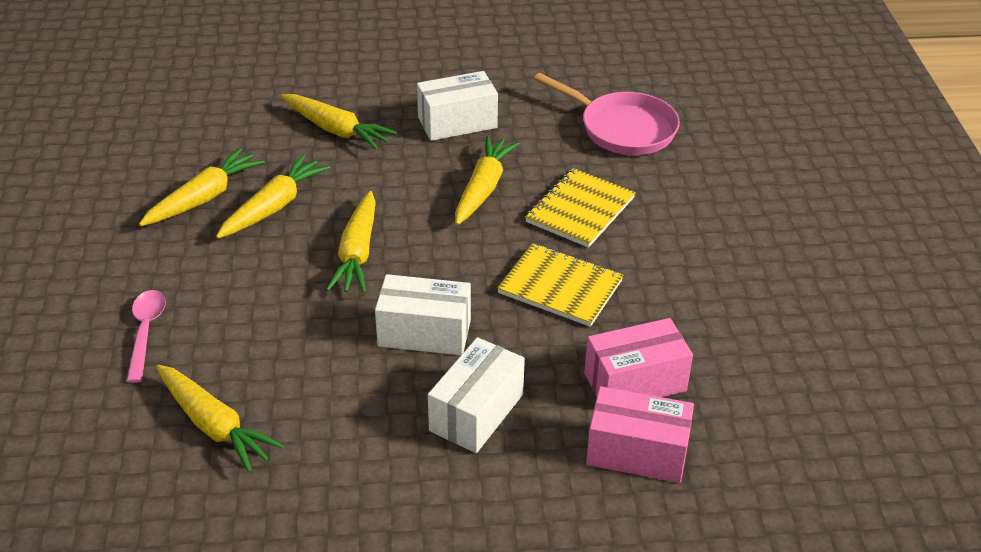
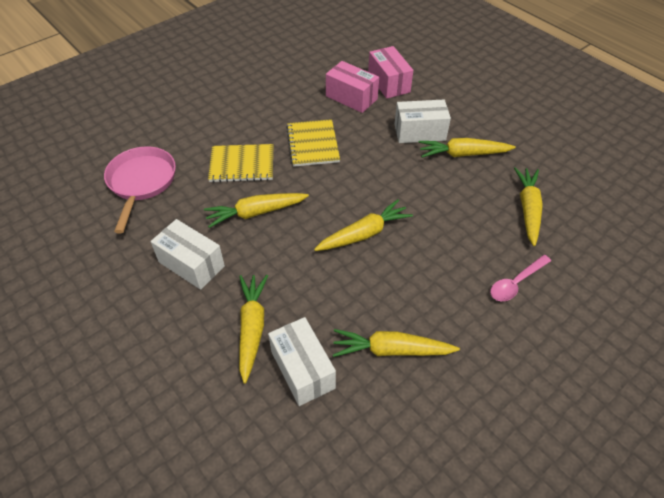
camera: 125 degrees left, 10 degrees up
yellow carrot [216,155,330,238] -> yellow carrot moved to [419,138,516,158]
white box [375,274,471,355] -> white box moved to [268,317,336,406]

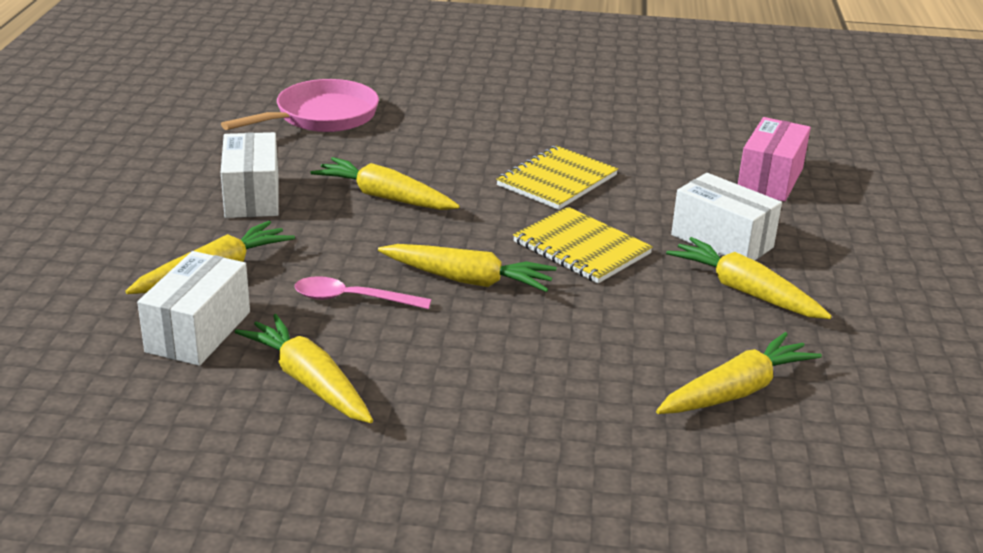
camera: 45 degrees right, 20 degrees down
yellow notebook [208,144,274,182] -> yellow notebook moved to [513,207,653,283]
pink box [326,61,379,113] -> none
pink spoon [490,255,551,301] -> pink spoon moved to [294,276,431,309]

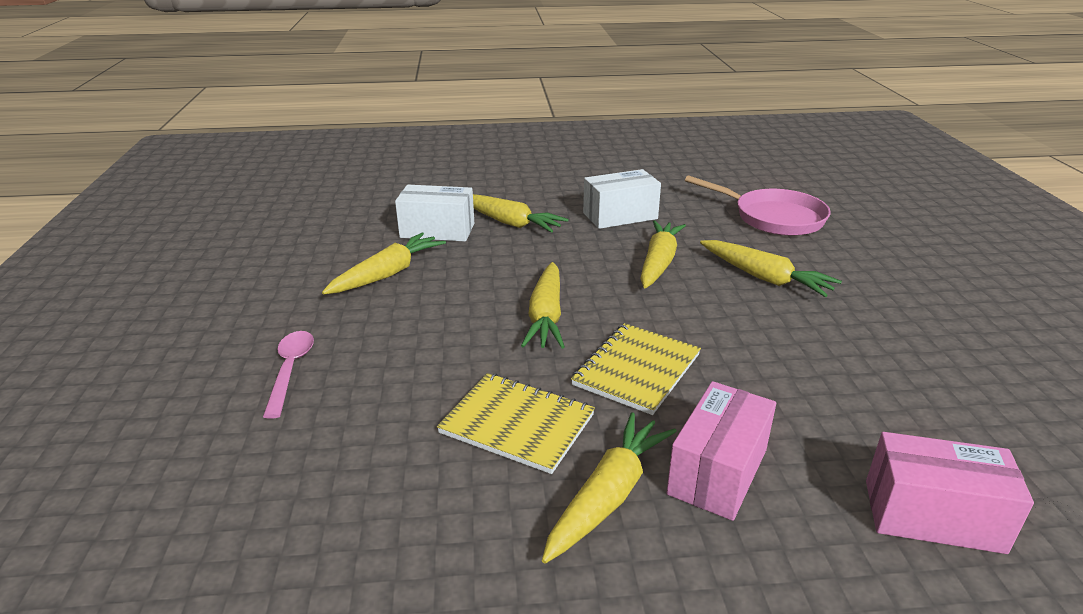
camera: 80 degrees right, 0 degrees up
pink spoon [294,276,431,309] -> pink spoon moved to [263,331,314,419]
yellow notebook [496,145,618,210] -> yellow notebook moved to [437,373,595,474]
yellow carrot [656,332,822,414] -> yellow carrot moved to [700,240,842,297]
white box [671,173,782,261] -> pink box [666,381,776,521]

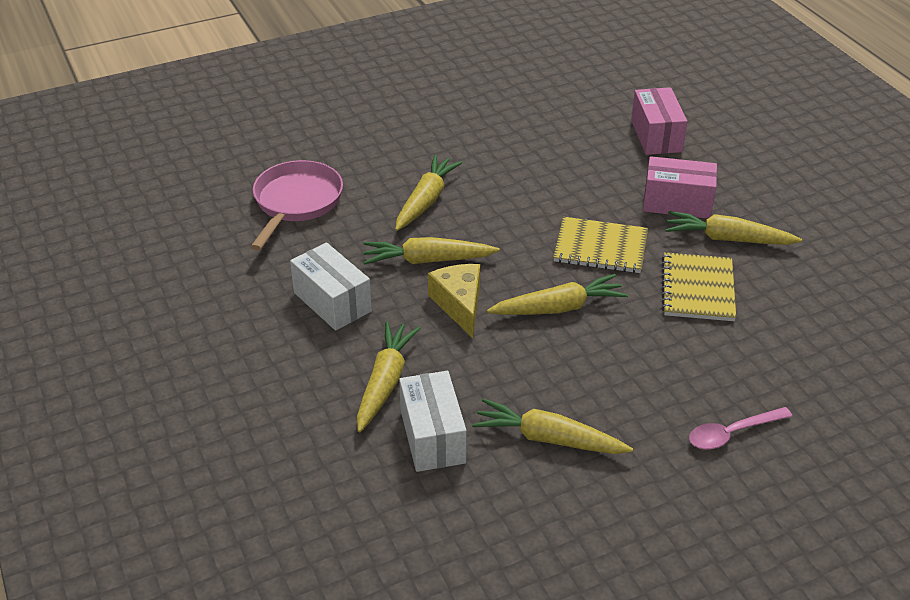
camera: 110 degrees left, 10 degrees up
none -> yellow cheese [428,264,480,338]

